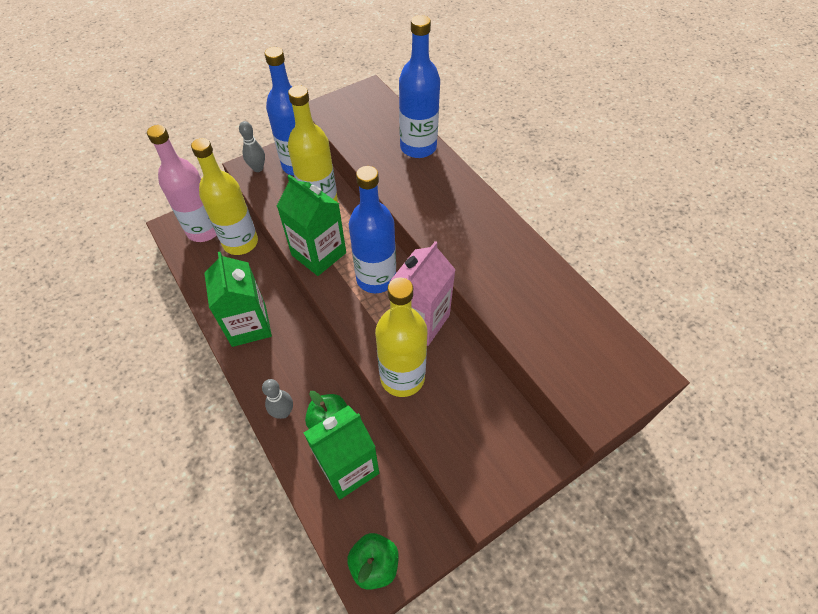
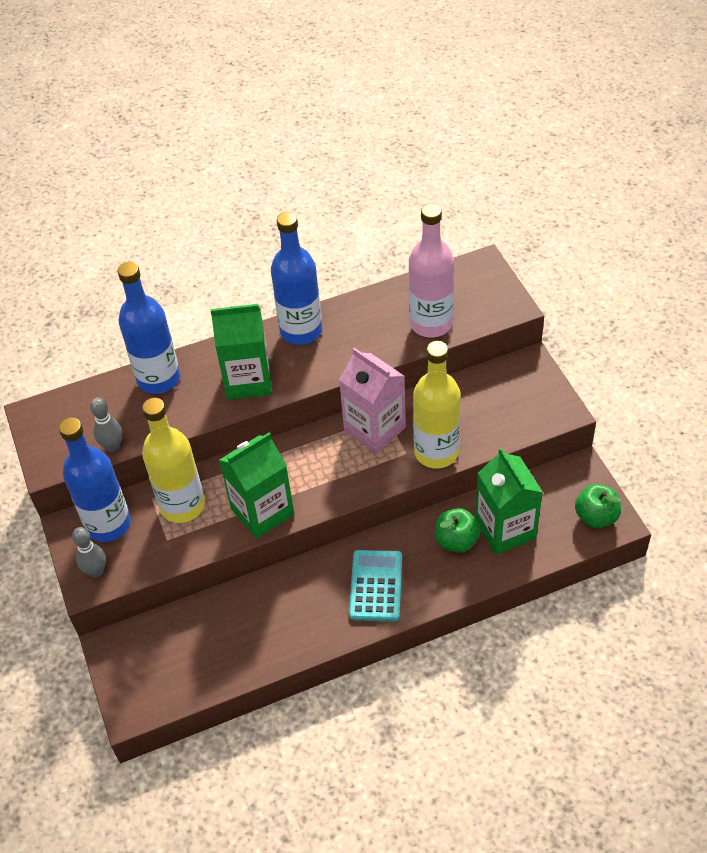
camera: 75 degrees left, 5 degrees down
pink bottle [147,125,216,242] -> pink bottle moved to [409,204,454,337]
yellow bottle [191,138,258,255] -> none
green carton [204,252,272,347] -> green carton moved to [210,304,272,400]
grey bowling pin [262,379,293,419] -> grey bowling pin moved to [90,398,122,452]
blue bottle [349,166,396,293] -> blue bottle moved to [271,212,322,345]
none -> turquoise calculator [349,550,402,622]

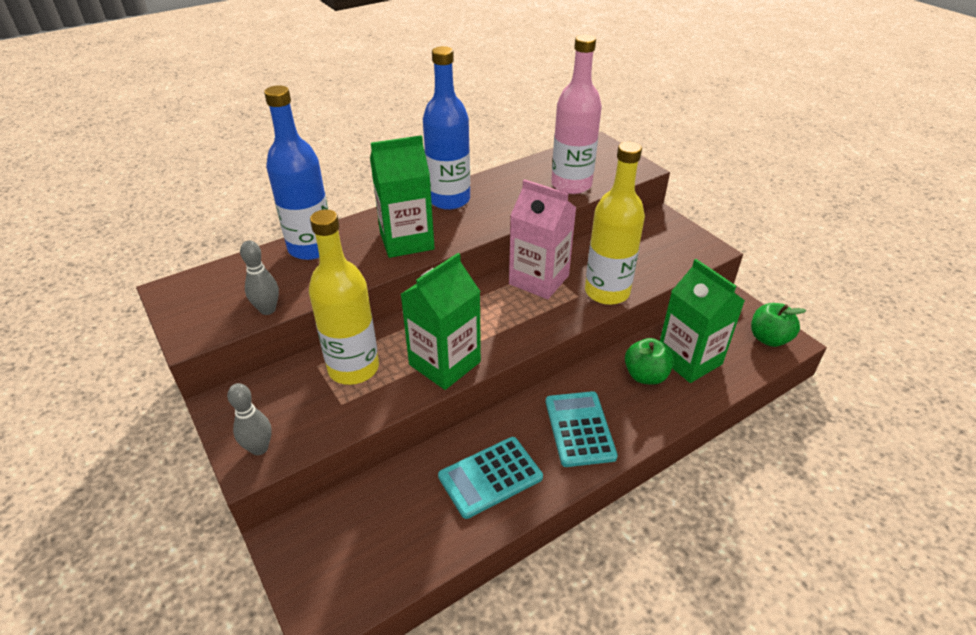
camera: 15 degrees left, 10 degrees down
blue bottle [59,417,131,542] -> none
none -> turquoise calculator [438,437,543,519]

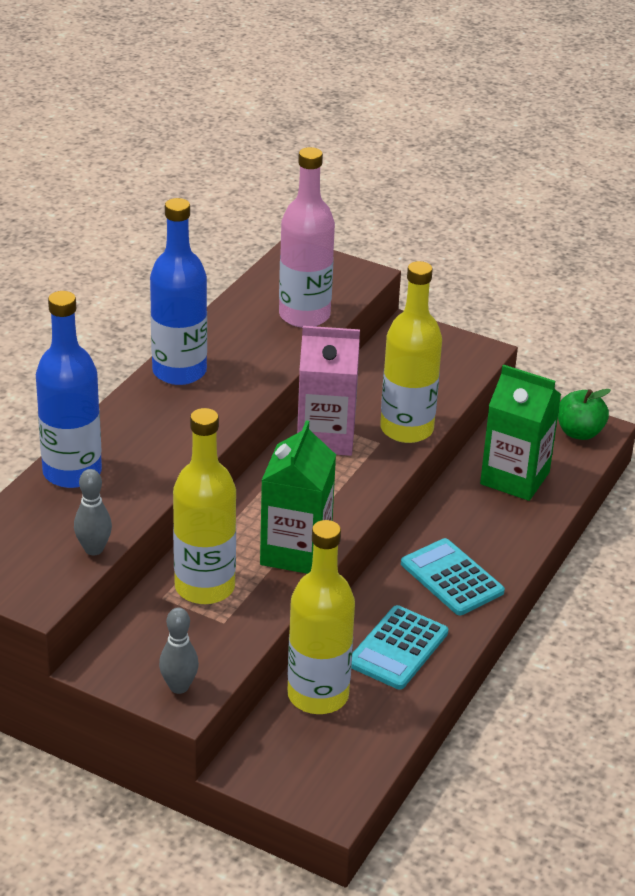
camera: 30 degrees left, 5 degrees down
green carton [370,135,435,258] -> none
green apple [625,338,674,385] -> none
none -> yellow bottle [287,520,355,714]

